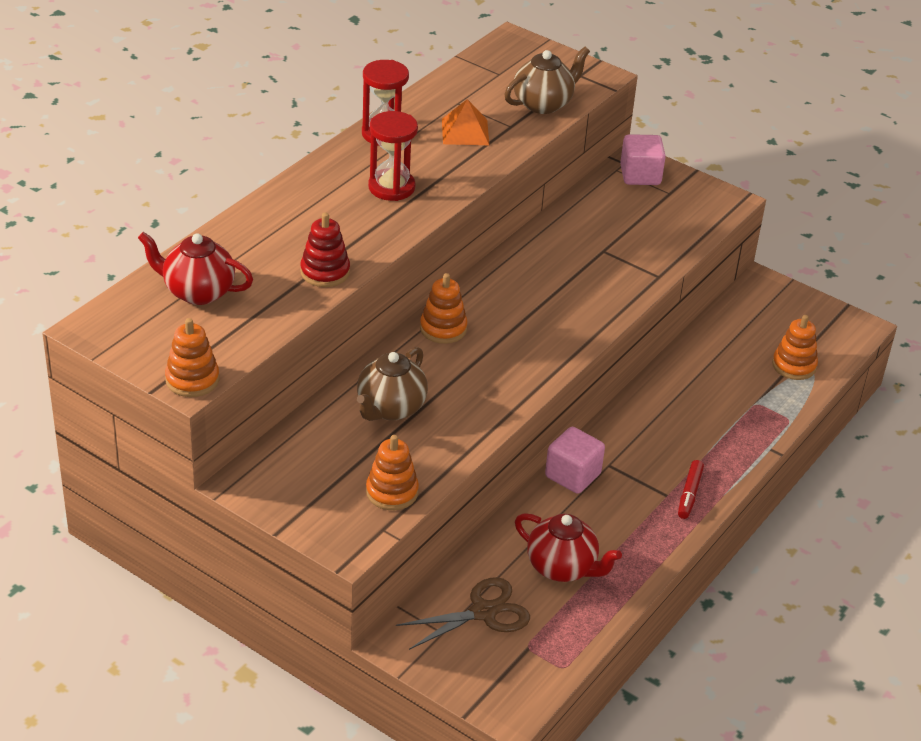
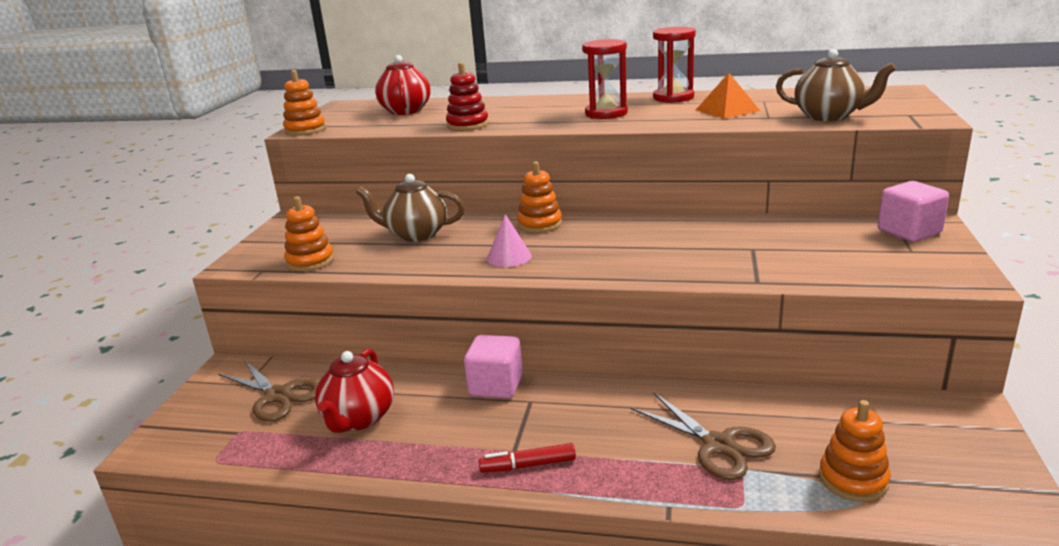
camera: 70 degrees right, 15 degrees down
none -> pink cone [487,214,532,267]
none -> brown scissors [630,392,776,480]

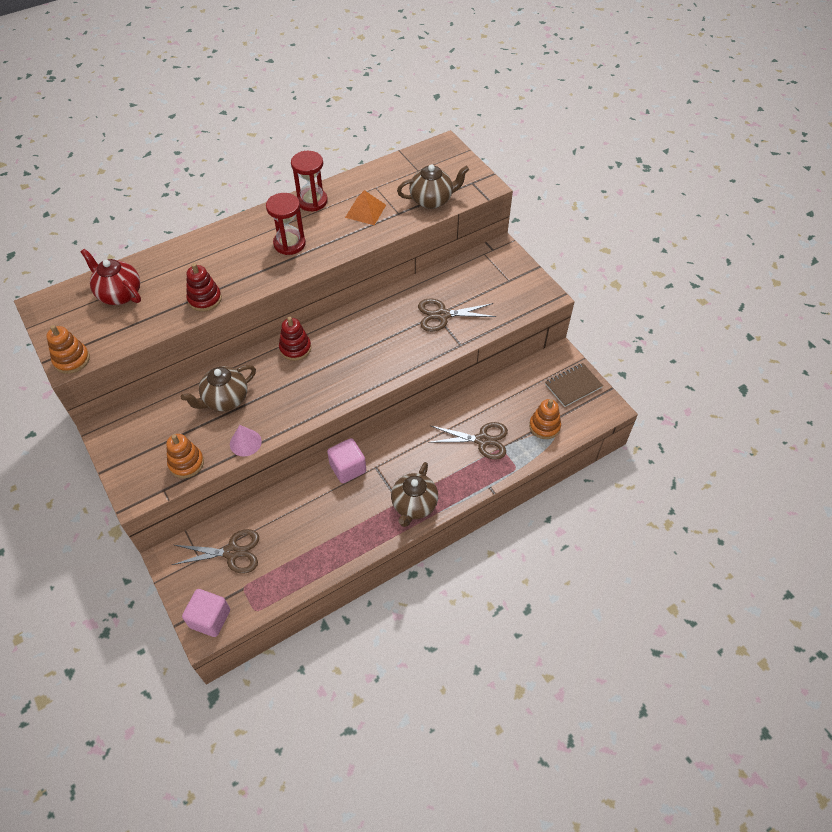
camera: 45 degrees left, 30 degrees up
red teapot [315,349,394,433] -> none
red marker [478,443,576,473] -> brown teapot [391,462,438,527]
pink cone [487,214,532,267] -> pink cone moved to [230,425,262,457]
orange stacking toy [517,161,562,233] -> red stacking toy [279,317,311,361]
pink cube [878,181,949,242] -> pink cube moved to [182,589,230,637]
none -> brown scissors [418,298,497,332]
none -> brown notebook [545,363,603,407]

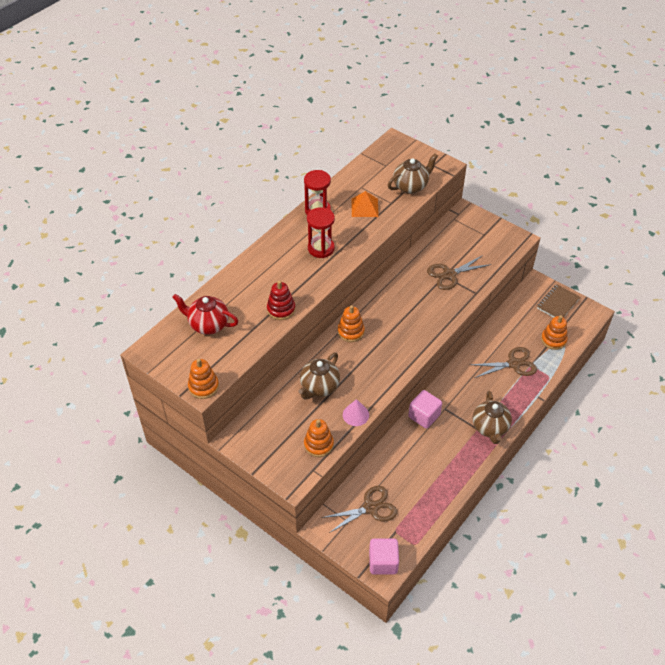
camera: 20 degrees left, 5 degrees down
red stacking toy [279,317,311,361] -> orange stacking toy [338,305,365,342]

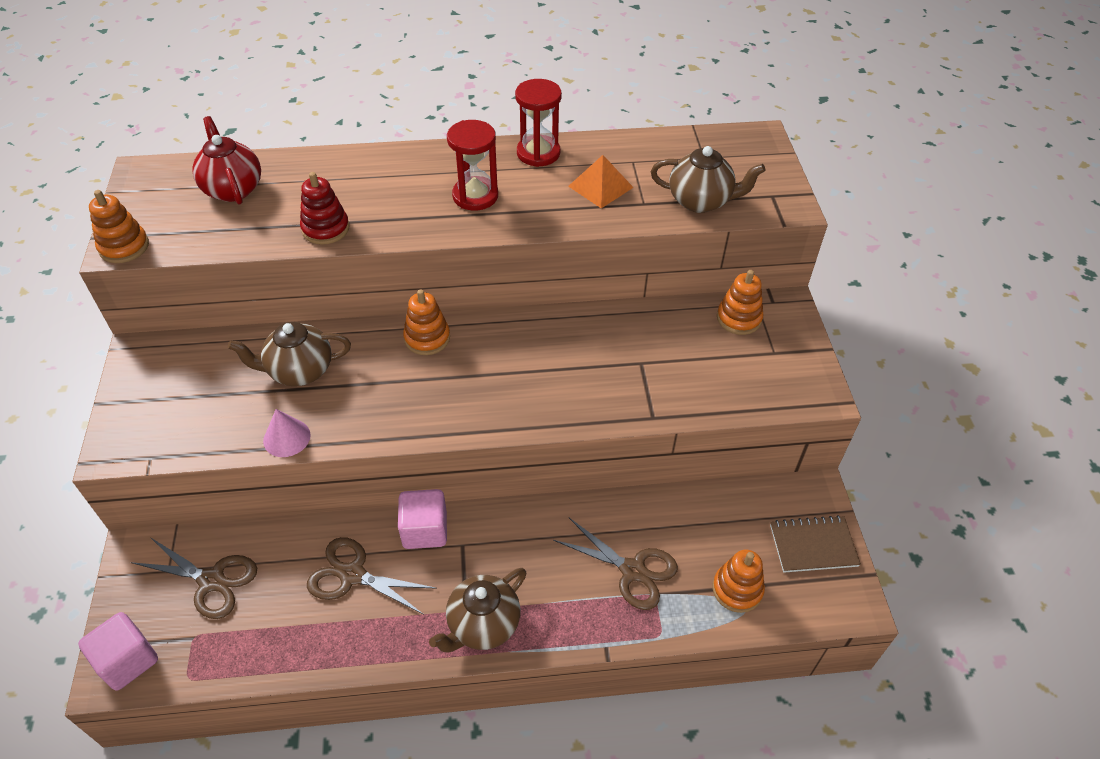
camera: 45 degrees right, 0 degrees up
orange stacking toy [304,419,334,457] -> orange stacking toy moved to [717,270,764,335]
brown scissors [427,255,491,290] -> brown scissors moved to [307,537,437,615]

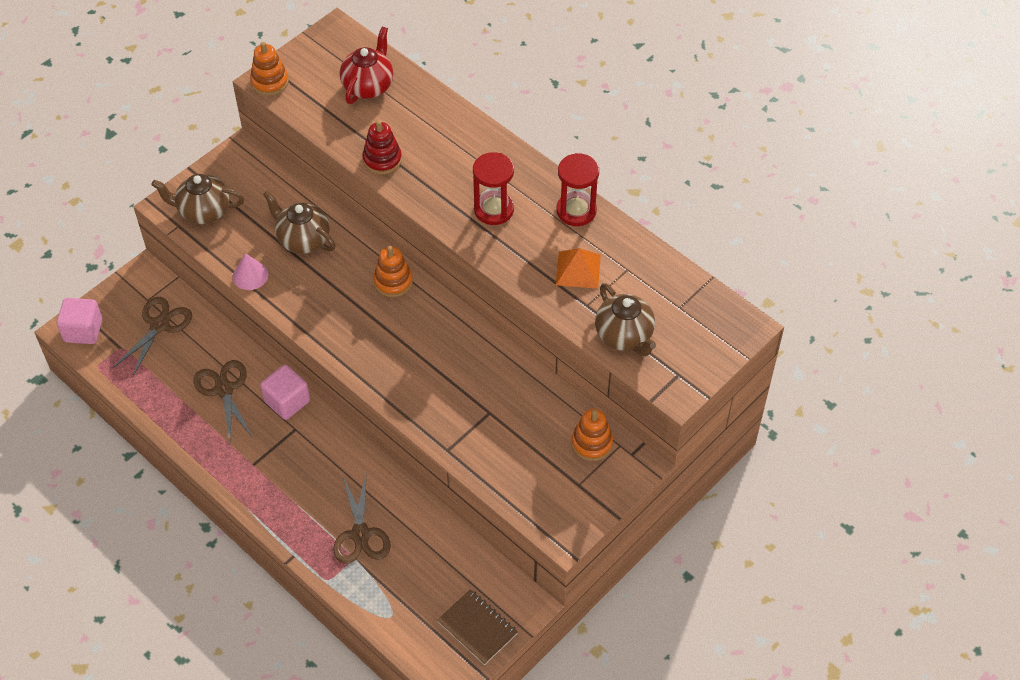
camera: 50 degrees right, 5 degrees up
brown scissors [131,537,257,619] -> brown scissors turned 135 degrees counterclockwise [113,297,192,376]
brown teapot [429,568,527,653] -> brown teapot moved to [151,174,244,224]
orange stacking toy [713,550,765,613] -> none

